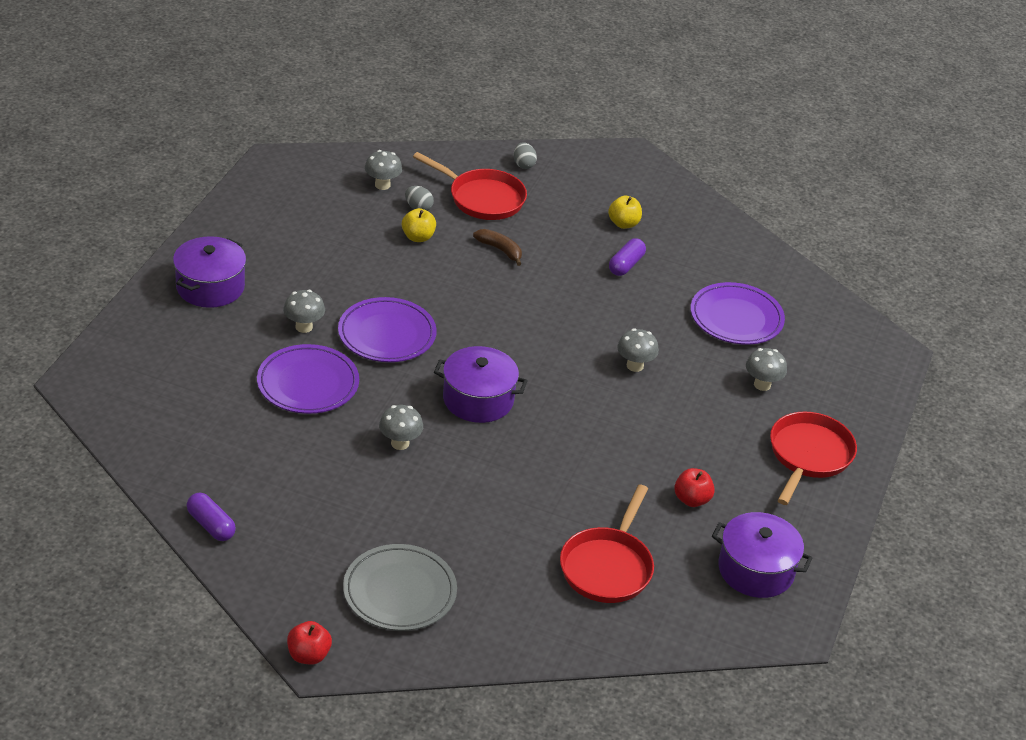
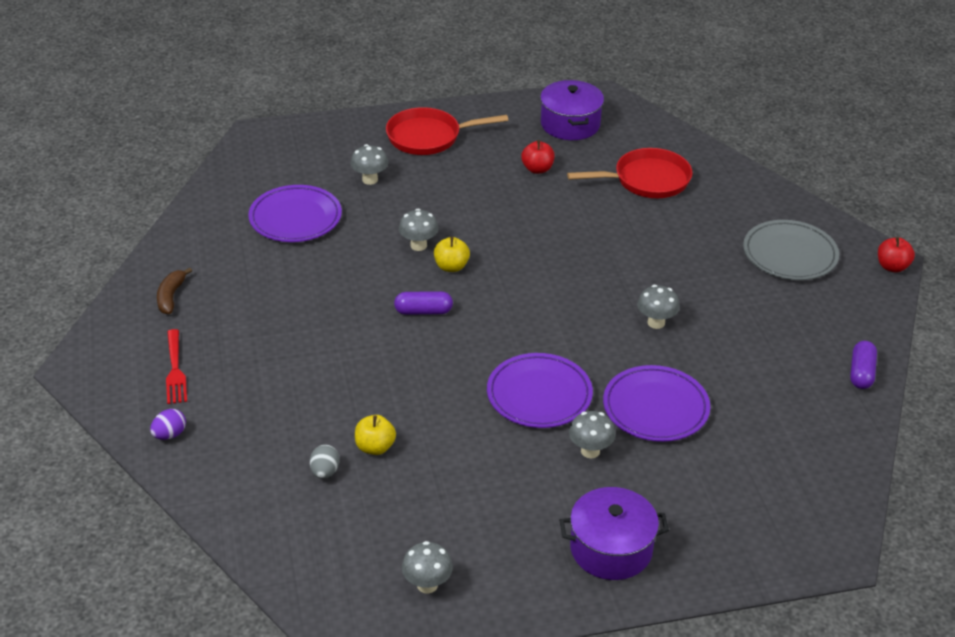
camera: 120 degrees left, 0 degrees up
grey mushroom [365,150,402,190] -> grey mushroom moved to [402,541,453,594]
red pan [413,152,527,220] -> none
purple pot [434,346,528,423] -> none
brown banana [473,229,522,266] -> brown banana moved to [157,267,192,314]
grey egg [513,142,537,169] -> purple egg [150,409,186,440]
yellow apple [608,196,642,229] -> yellow apple moved to [434,236,470,272]
purple capsule [609,238,646,276] -> purple capsule moved to [394,291,453,315]
none -> red fork [166,329,187,404]

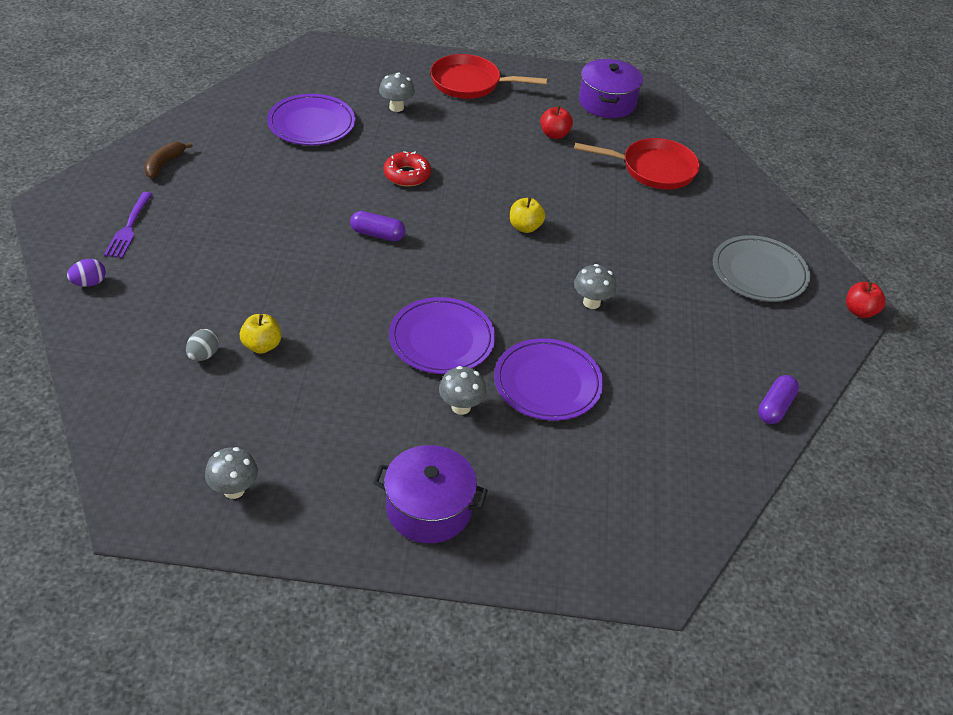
camera: 15 degrees right, 5 degrees up
red fork [166,329,187,404] -> purple fork [104,192,152,258]
grey mushroom [399,209,439,251] -> red donut [384,151,431,187]
yellow apple [434,236,470,272] -> yellow apple moved to [510,197,545,233]

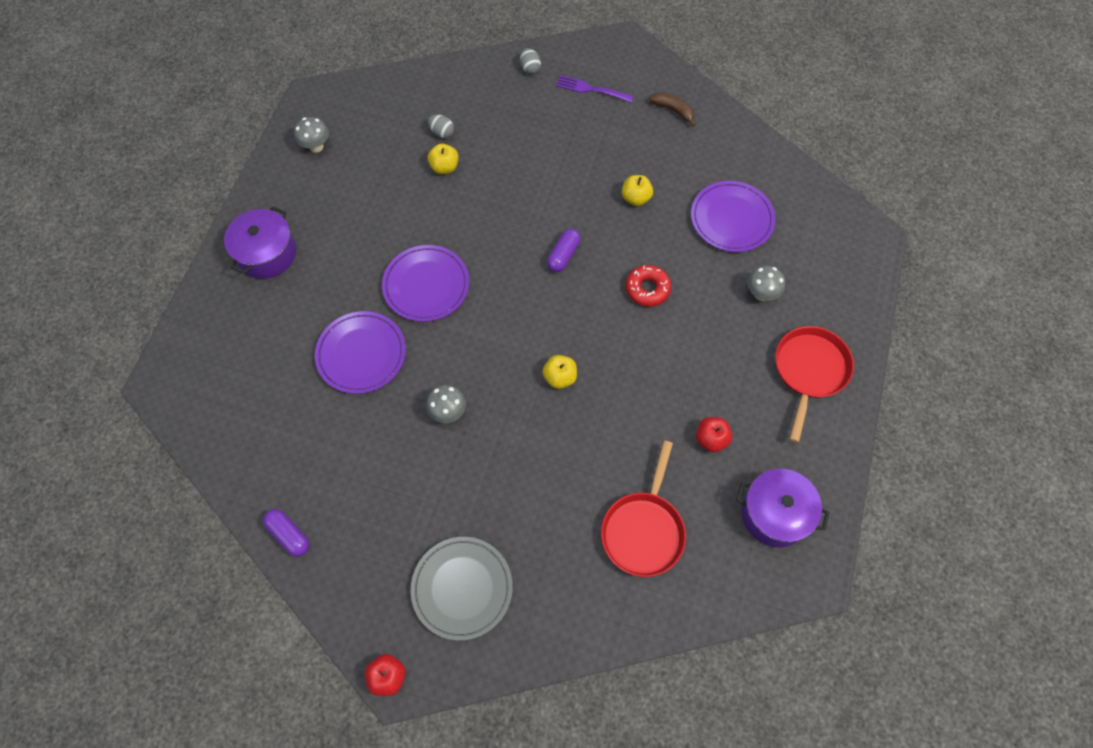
camera: 105 degrees right, 20 degrees up
purple egg [67,259,106,287] -> grey egg [520,48,541,74]
grey mushroom [439,366,487,415] -> none
none -> yellow apple [622,175,653,206]

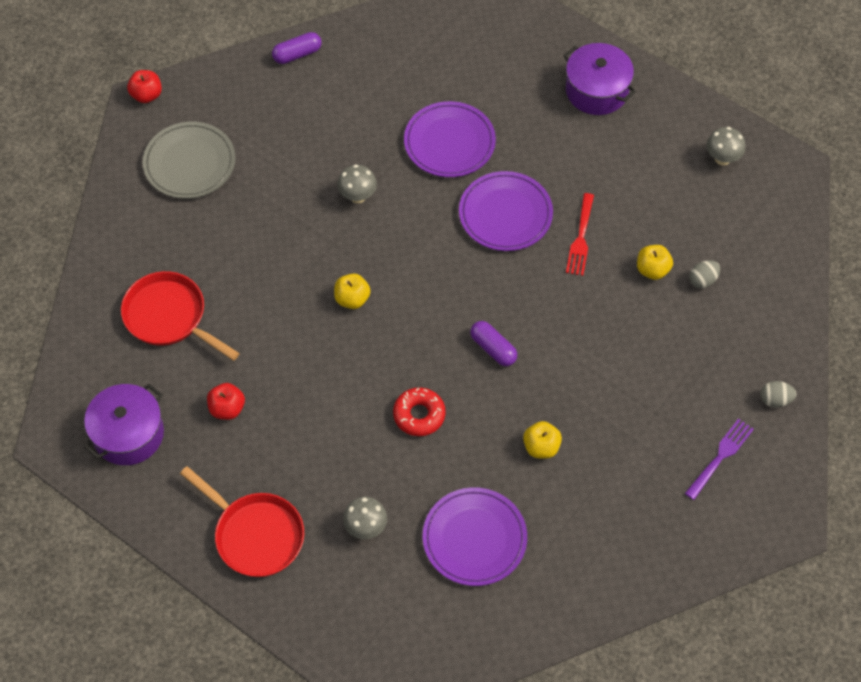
camera: 110 degrees right, 5 degrees down
brown banana [649,93,695,127] -> none
none -> red fork [566,193,594,276]

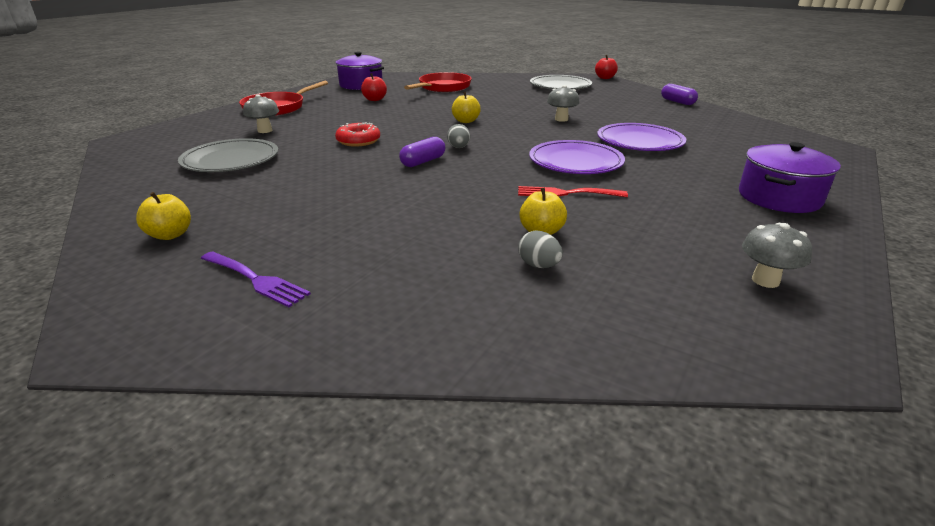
camera: 85 degrees right, 30 degrees down
purple plate [422,487,527,586] -> grey plate [178,138,278,172]
yellow apple [523,421,562,459] -> yellow apple moved to [136,192,191,240]
grey egg [760,381,796,408] -> grey egg moved to [447,124,470,148]

